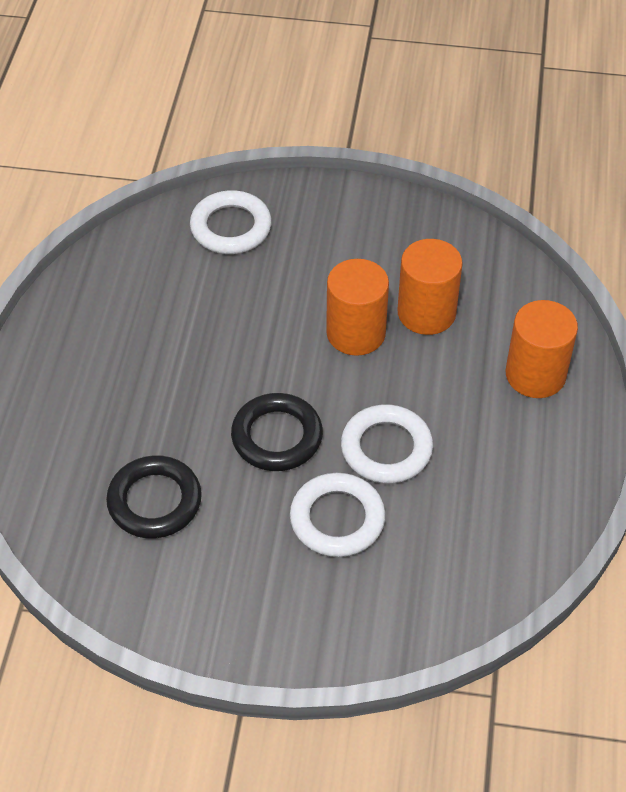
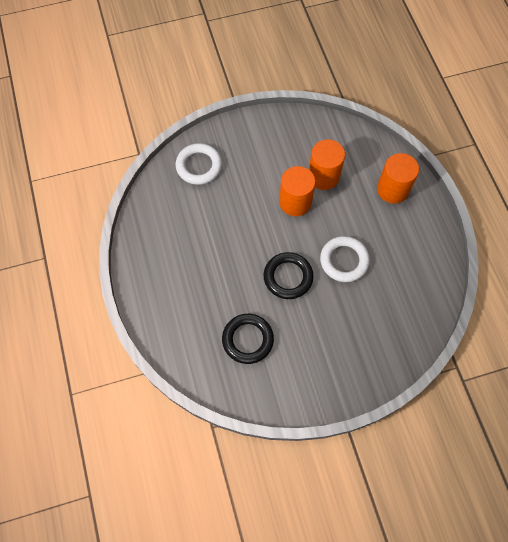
camera: 25 degrees left, 15 degrees up
white ring [290,473,386,557] -> none

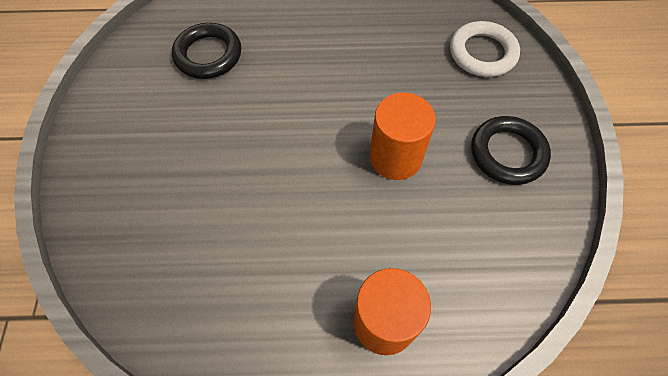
camera: 105 degrees right, 5 degrees down
black ring [264,252,314,299] -> black ring moved to [471,116,551,185]
orange cylinder [309,139,345,190] -> none
white ring [320,236,370,282] -> none

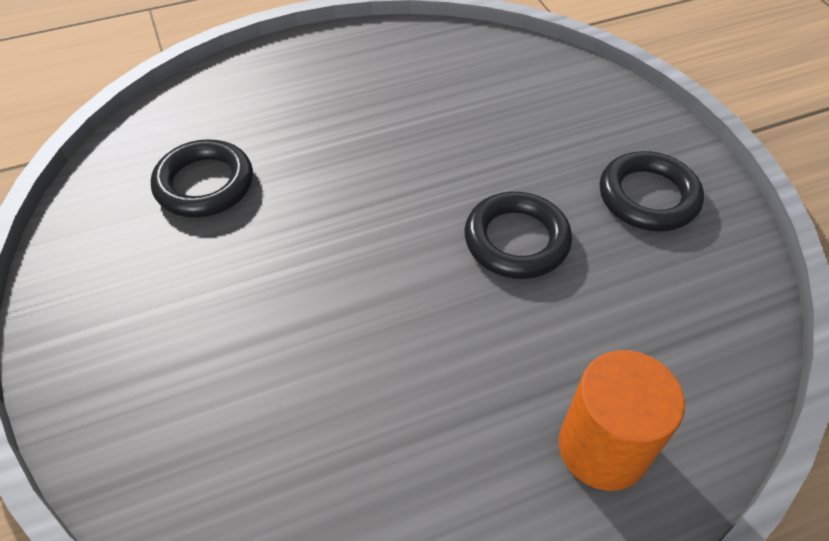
camera: 20 degrees left, 10 degrees down
orange cylinder [369,93,436,180] -> black ring [465,192,572,279]
white ring [450,21,520,77] -> none

